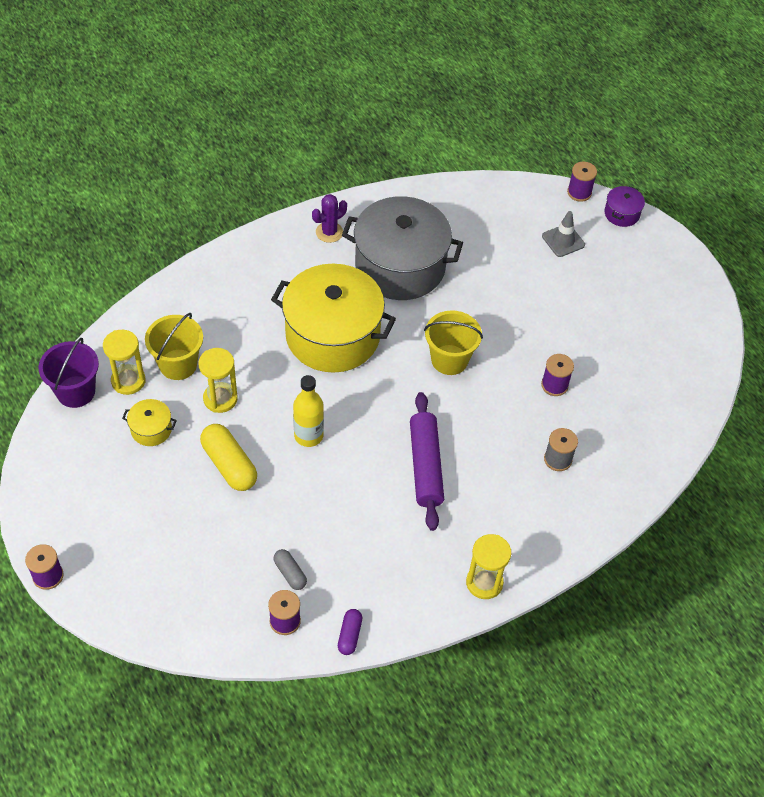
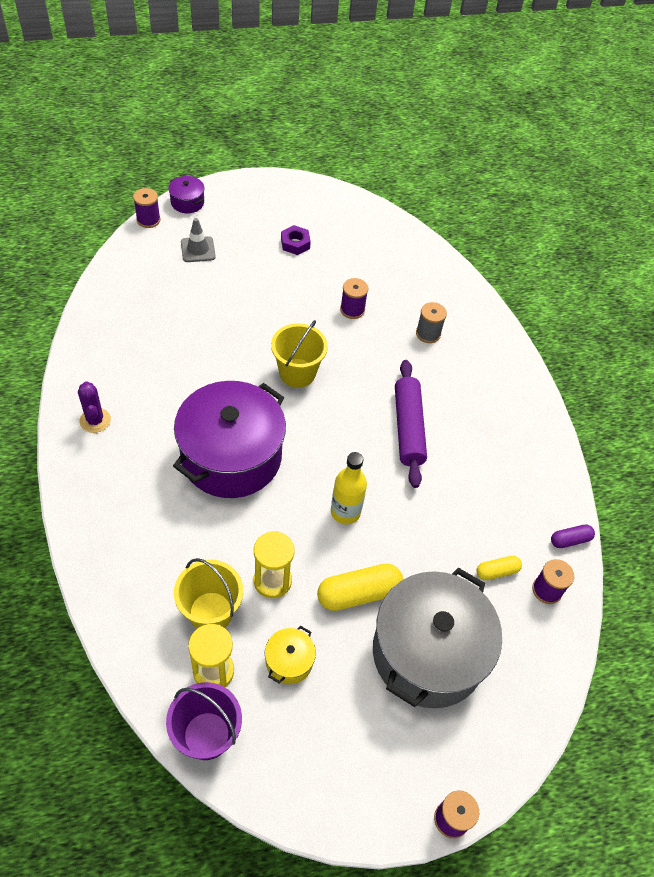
camera: 75 degrees left, 0 degrees up
yellow pot [271,264,396,373] -> purple pot [173,381,286,498]
grey capsule [274,549,307,590] -> yellow capsule [477,556,522,580]
purple capsule [338,609,362,655] -> purple capsule turned 45 degrees counterclockwise [551,524,595,548]
grey pot [342,196,463,300] -> grey pot moved to [373,568,502,708]
purple rolling pin [410,392,444,531] -> purple rolling pin turned 75 degrees clockwise [395,360,427,488]
yellow hourglass [466,534,511,599] -> none
none -> purple nut [281,225,311,255]

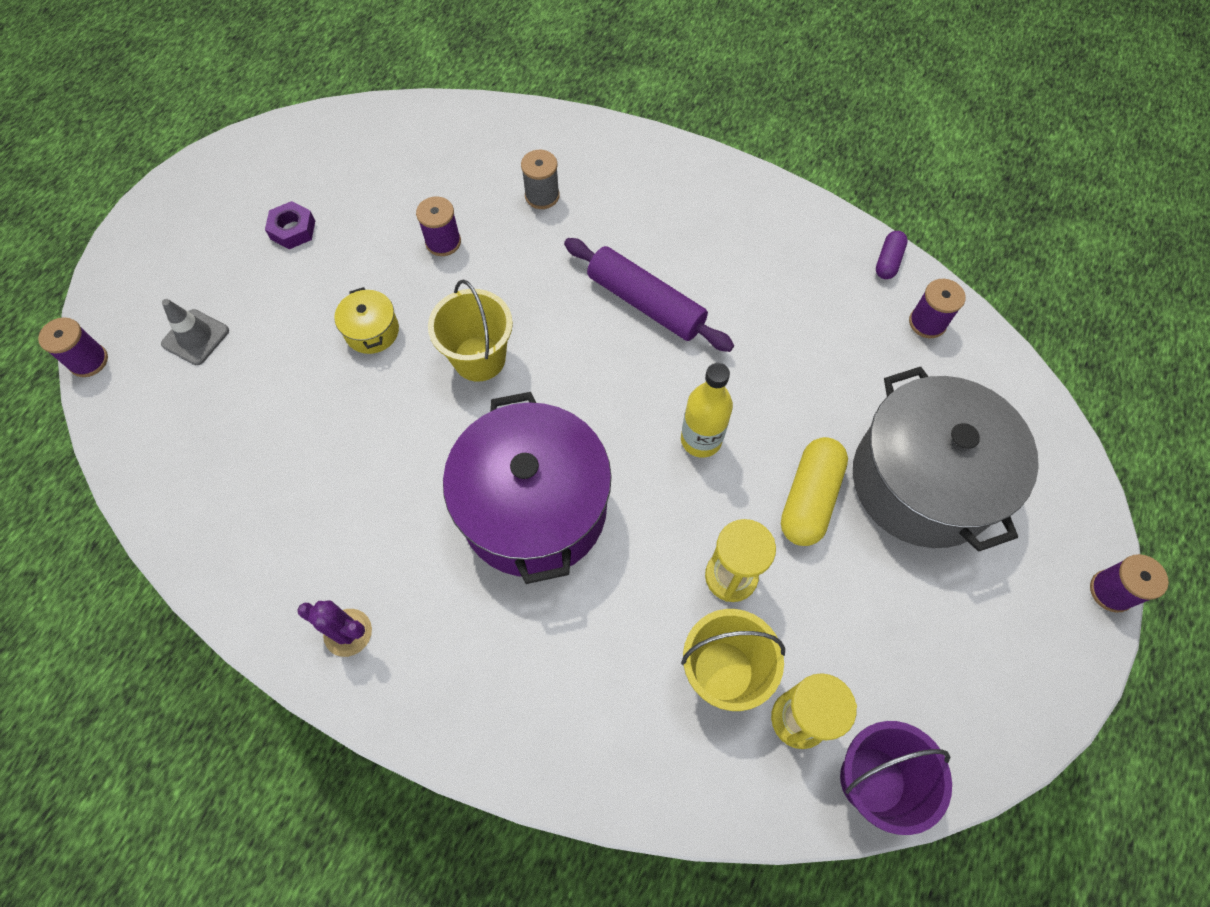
camera: 45 degrees left, 10 degrees up
purple pot [168,176,204,213] -> none
yellow pot [265,626,316,684] -> yellow pot moved to [334,287,399,354]
yellow capsule [477,556,522,580] -> none

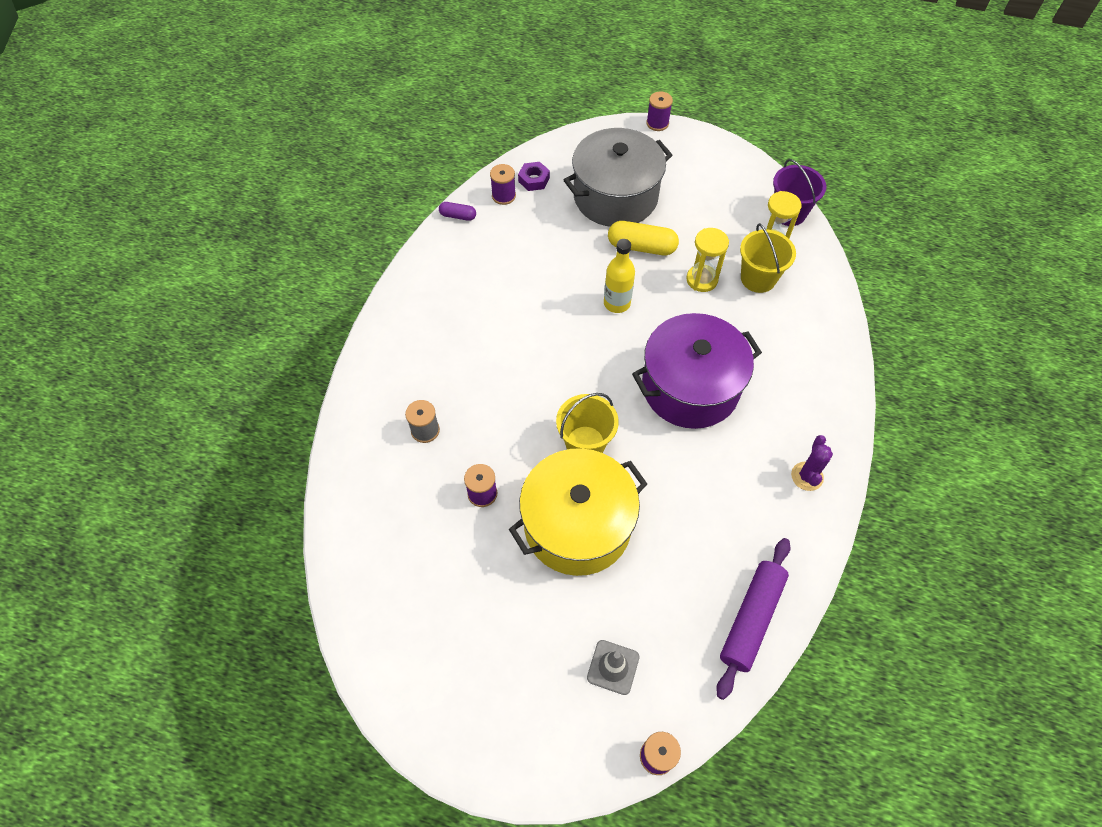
camera: 100 degrees left, 5 degrees down
purple nut [265,201,315,249] -> purple nut moved to [518,162,550,191]
yellow pot [334,287,399,354] -> yellow pot [509,448,647,576], size x2.43
purple rolling pin [564,238,734,352] -> purple rolling pin moved to [716,538,790,700]

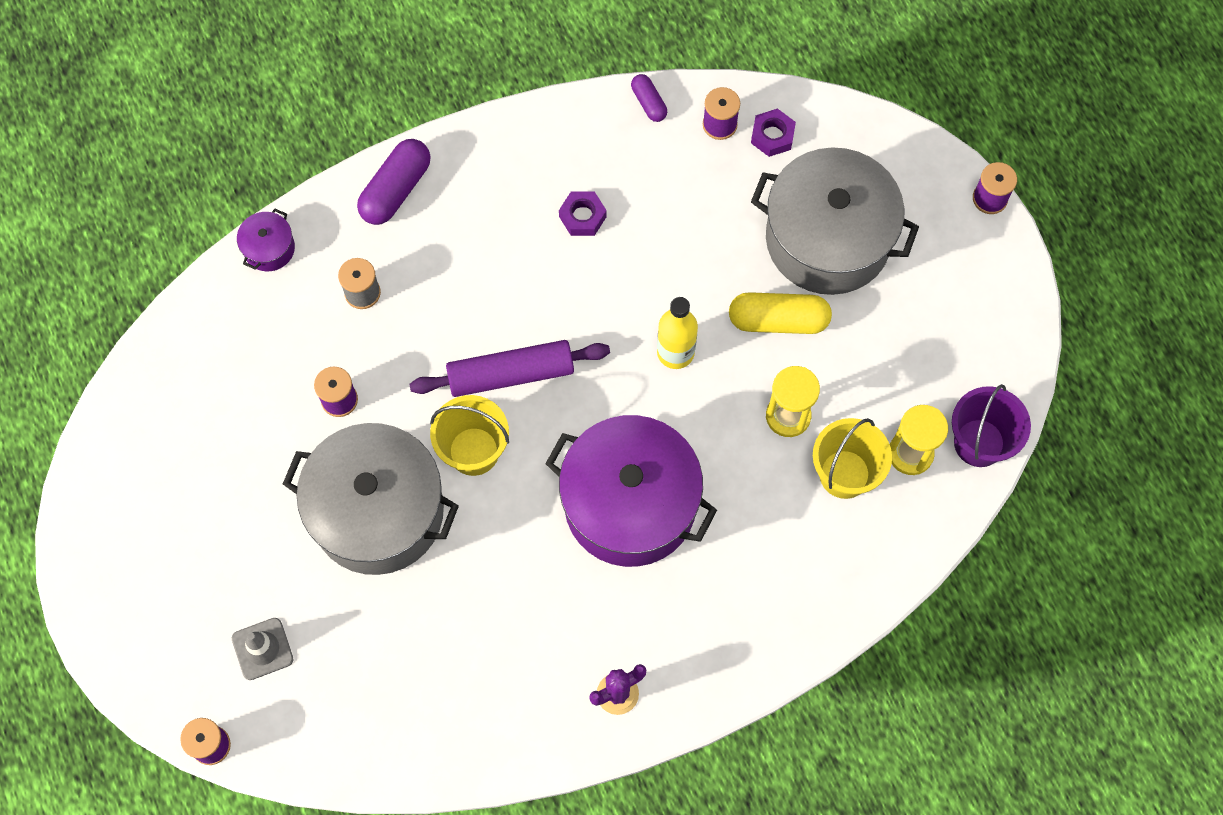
camera: 50 degrees right, 10 degrees up
yellow pot [509,448,647,576] -> grey pot [283,423,459,575]
yellow capsule [608,221,679,255] -> yellow capsule turned 60 degrees counterclockwise [729,292,832,334]
purple rolling pin [716,538,790,700] -> purple rolling pin moved to [409,340,610,397]
none -> purple pot [237,209,295,271]
none -> purple capsule [357,139,431,225]
none -> purple nut [559,192,607,236]

